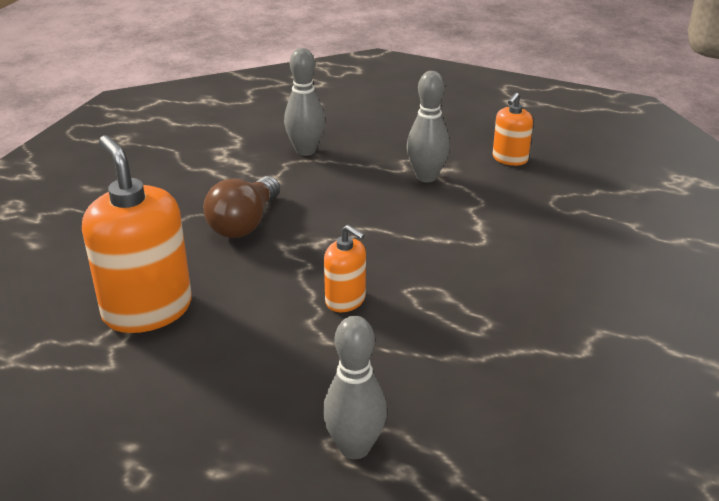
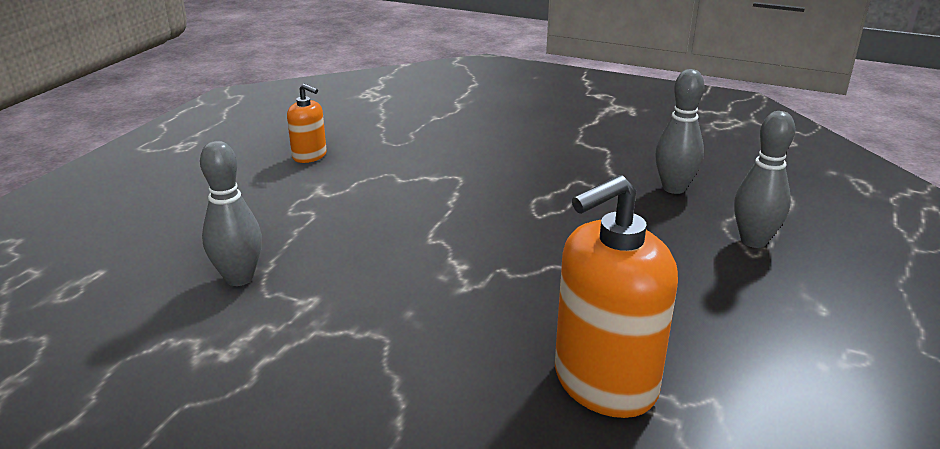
camera: 90 degrees left, 5 degrees down
brown light bulb [203,176,280,238] -> none
orange soap dispenser [324,225,366,312] -> none
grey bowling pin [407,71,450,182] -> grey bowling pin moved to [655,69,705,194]

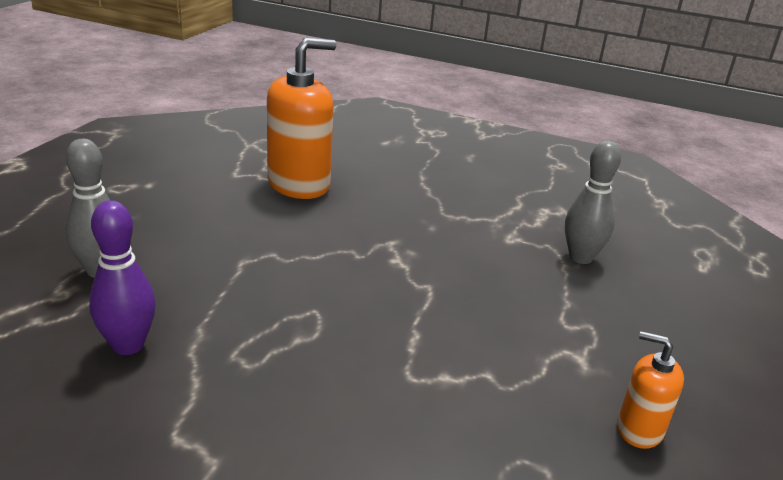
camera: 175 degrees right, 0 degrees up
grey bowling pin [655,69,705,194] -> purple bowling pin [89,200,156,355]

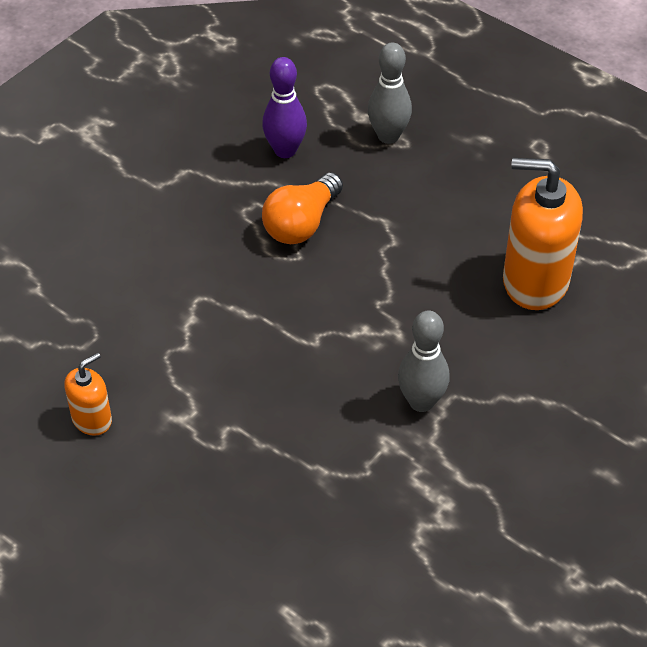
camera: 110 degrees right, 20 degrees up
orange soap dispenser [267,38,336,199] -> orange soap dispenser turned 120 degrees clockwise [503,158,583,310]
grey bowling pin [565,141,621,264] -> grey bowling pin moved to [398,311,450,412]
none -> orange light bulb [262,172,343,244]

